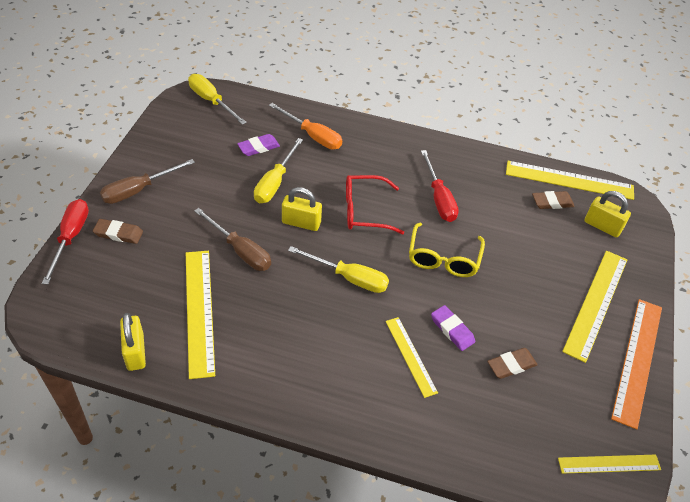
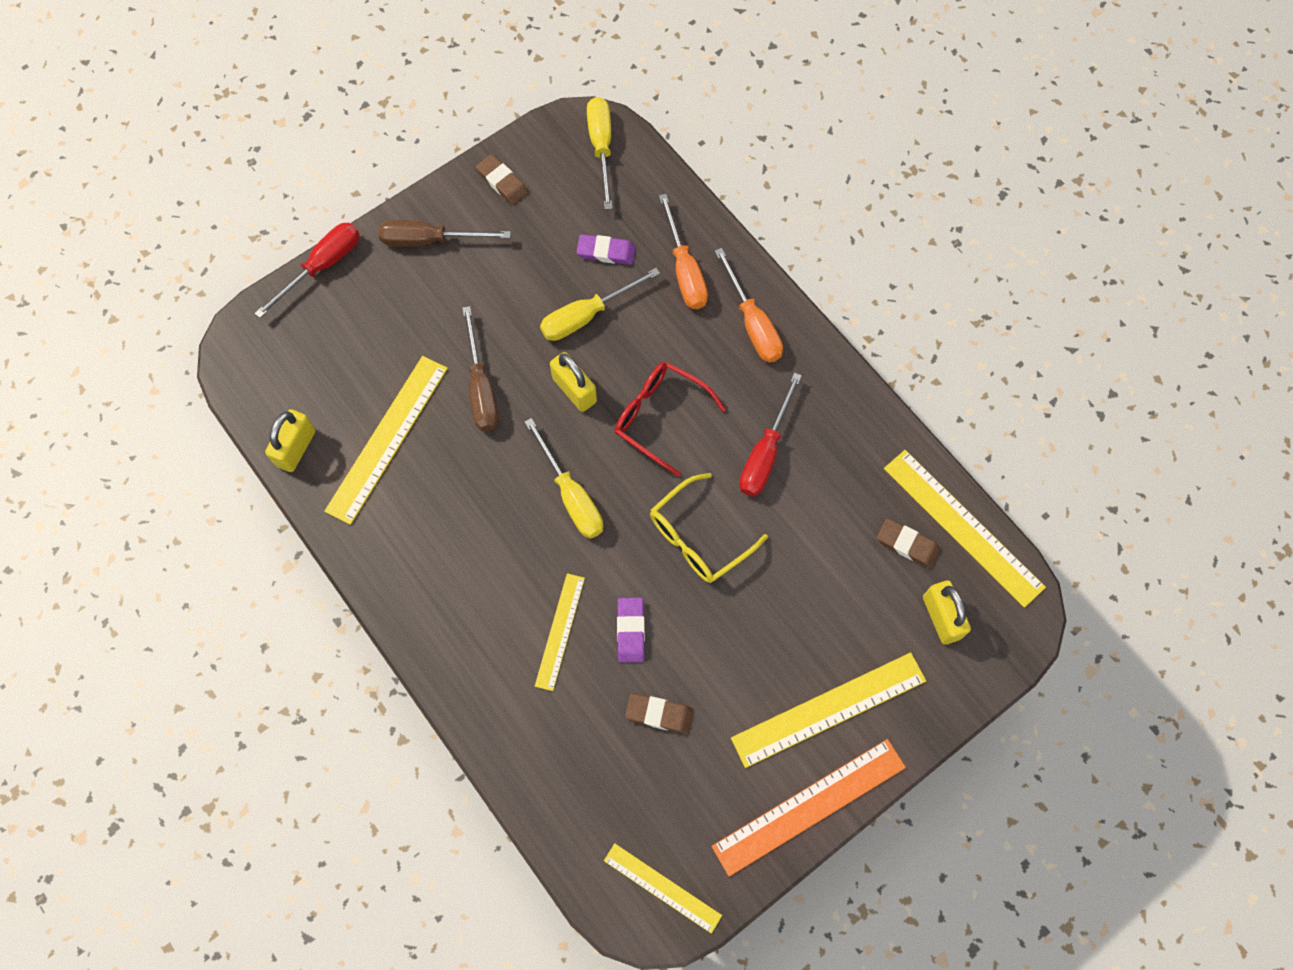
camera: 40 degrees right, 20 degrees up
brown eraser [93,219,143,244] -> brown eraser moved to [476,154,528,205]
none -> orange screwdriver [715,248,783,362]

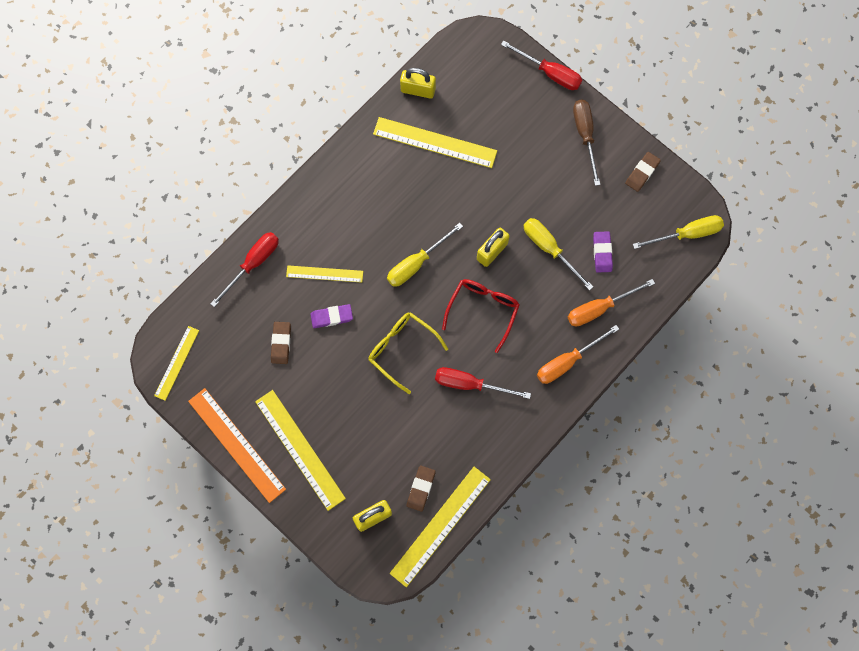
camera: 80 degrees right, 5 degrees up
brown screwdriver [462,306,499,431] -> none
none -> red screwdriver [210,232,279,307]

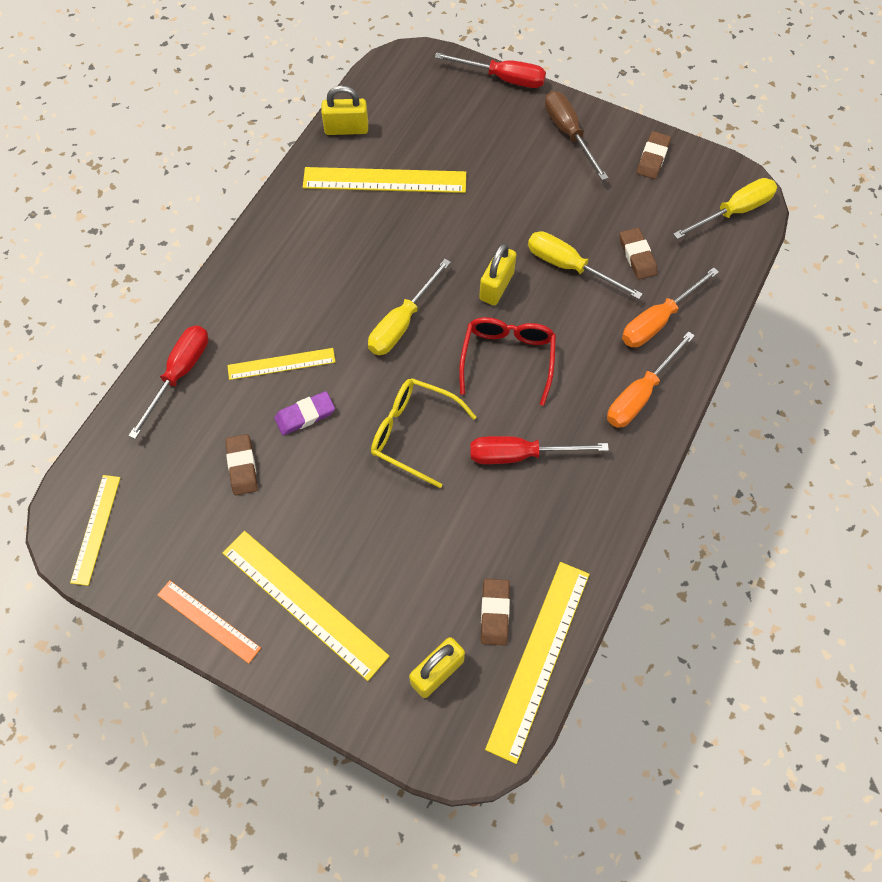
camera: 15 degrees left, 10 degrees down
orange ruler [188,388,286,503] -> orange ruler [157,580,261,664], size x0.60
purple eraser [593,231,613,273] -> brown eraser [619,228,658,280]

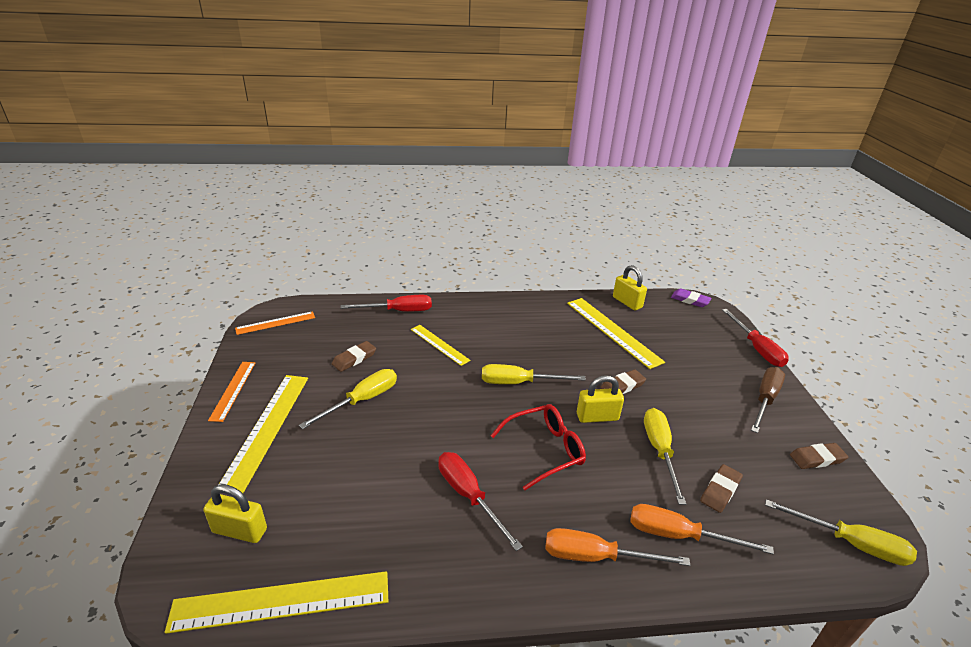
camera: 55 degrees right, 30 degrees down
yellow ruler [70,475,121,586] -> orange ruler [235,311,315,335]
purple eraser [274,391,335,435] -> purple eraser moved to [671,288,711,307]
yellow glasses [371,378,476,488] -> none
brown eraser [481,579,510,645] -> brown eraser moved to [600,369,646,394]
none -> yellow screwdriver [299,369,397,429]

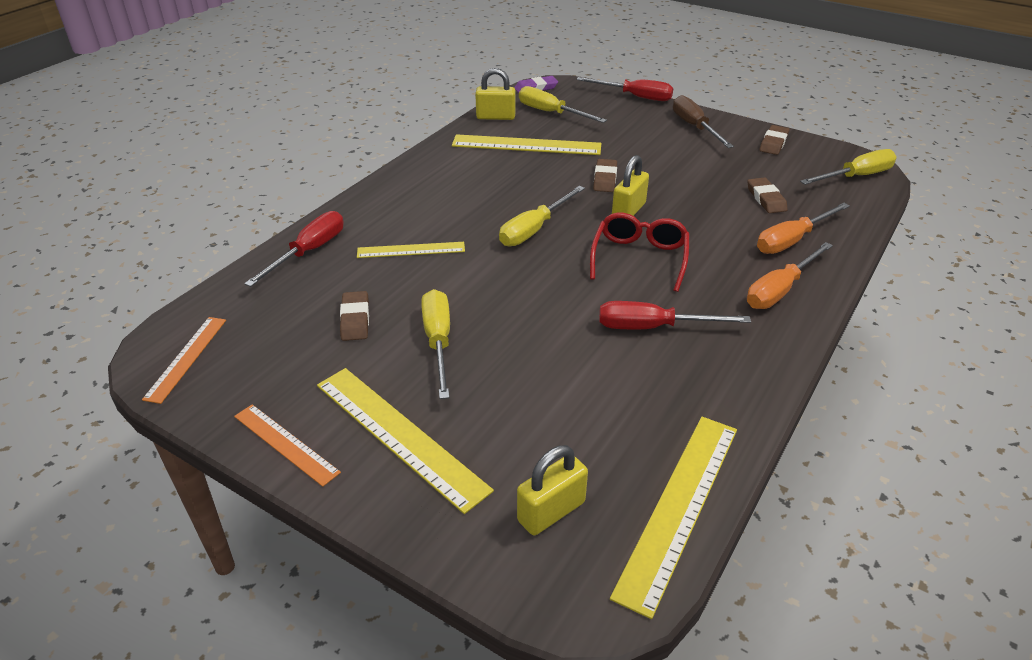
camera: 50 degrees left, 5 degrees up
yellow screwdriver [644,408,686,505] -> yellow screwdriver moved to [519,86,607,123]

